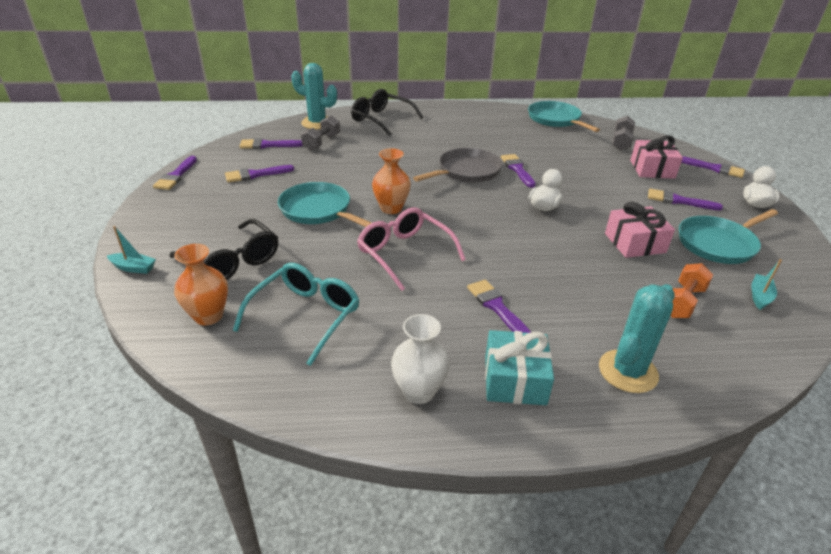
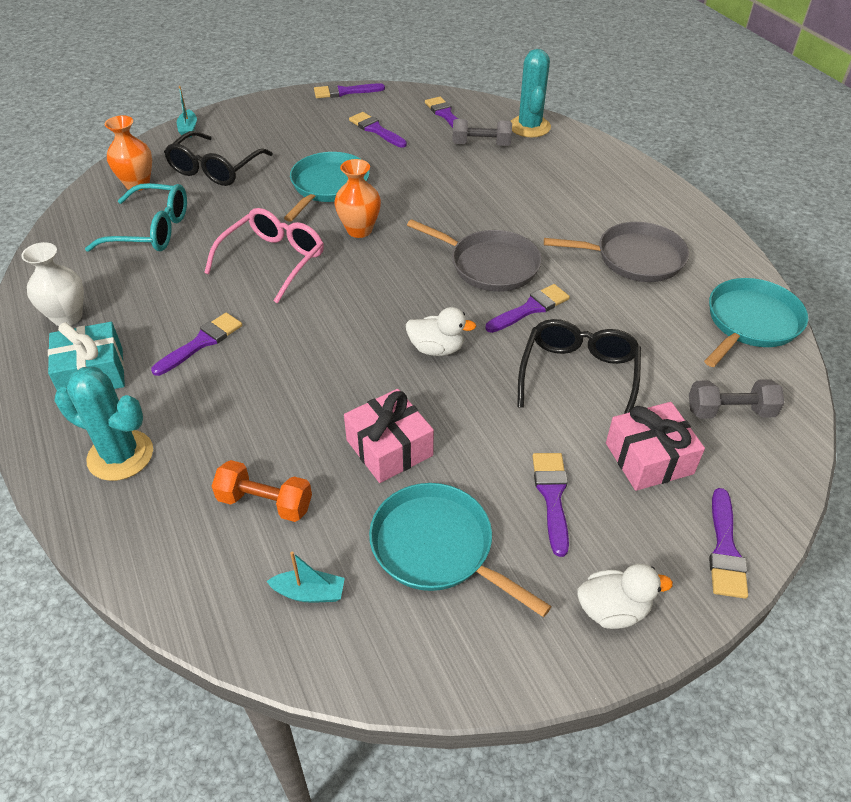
camera: 70 degrees right, 10 degrees up
black glasses [351,89,423,136] -> black glasses moved to [517,319,641,414]
none -> grey pan [544,222,689,282]

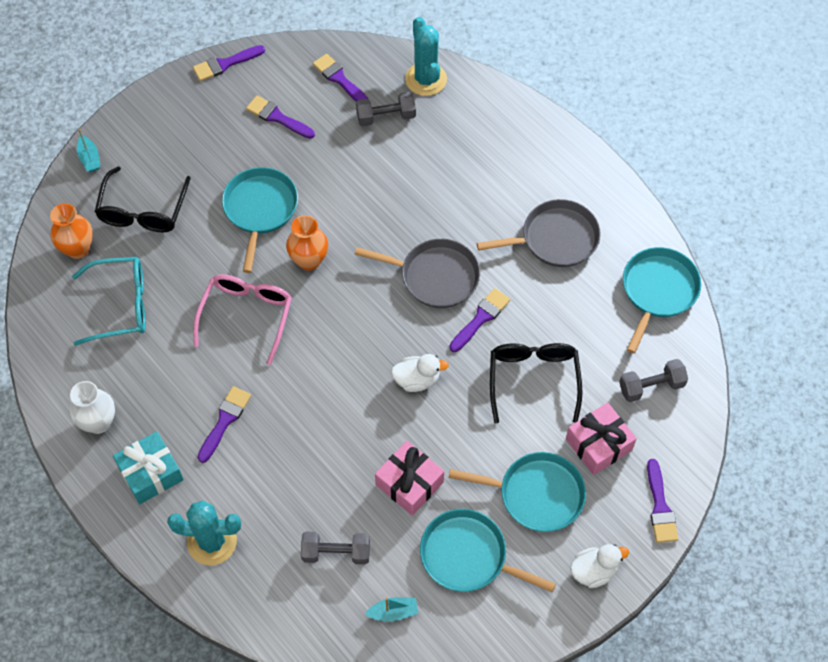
camera: 15 degrees left, 15 degrees up
orange dumbbell [212,460,312,522] -> grey dumbbell [301,532,370,564]
purple brush [532,453,569,557] -> turquoise pan [449,452,586,532]

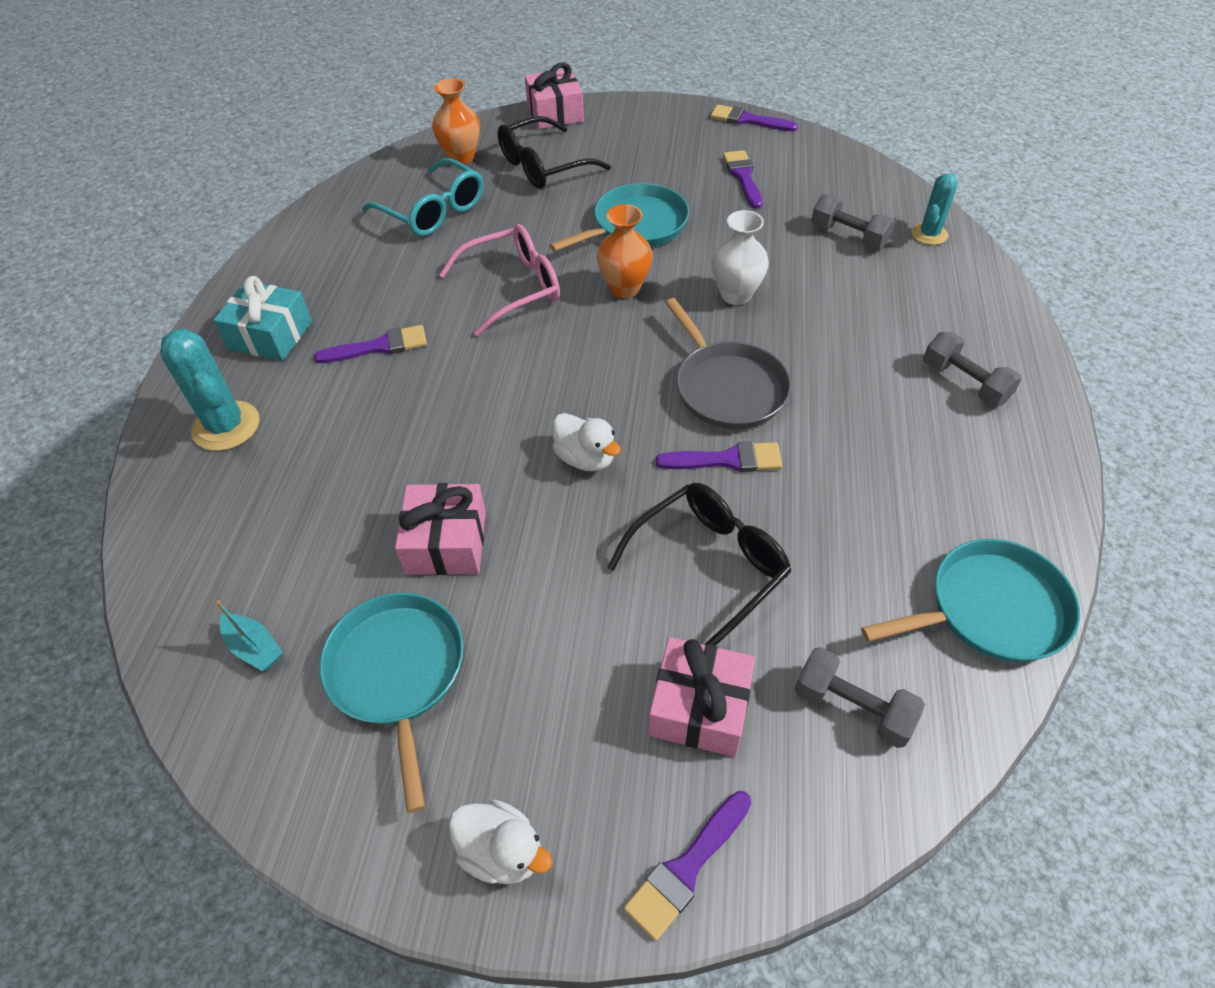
camera: 50 degrees right, 10 degrees down
white vase [70,381,115,434] -> white vase moved to [712,210,769,305]
turquoise boat [77,129,100,172] -> pink gift [525,63,584,129]
grey dumbbell [301,532,370,564] -> grey dumbbell moved to [923,332,1022,407]
purple brush [313,54,368,102] -> none
turquoise cactus [405,17,447,96] -> turquoise cactus [911,174,957,245], size x0.64
turquoise pan [449,452,586,532] -> none
grey pan [477,199,601,267] -> none

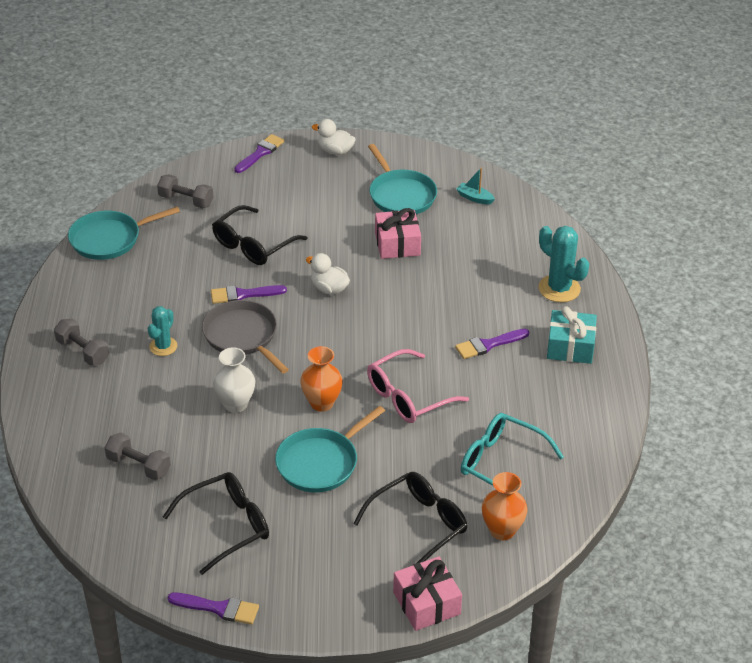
camera: 170 degrees right, 10 degrees down
pink gift [648,637,755,757] -> none
purple brush [723,150,763,209] -> black glasses [163,472,269,575]
turquoise cactus [911,174,957,245] -> turquoise cactus moved to [148,306,177,356]

